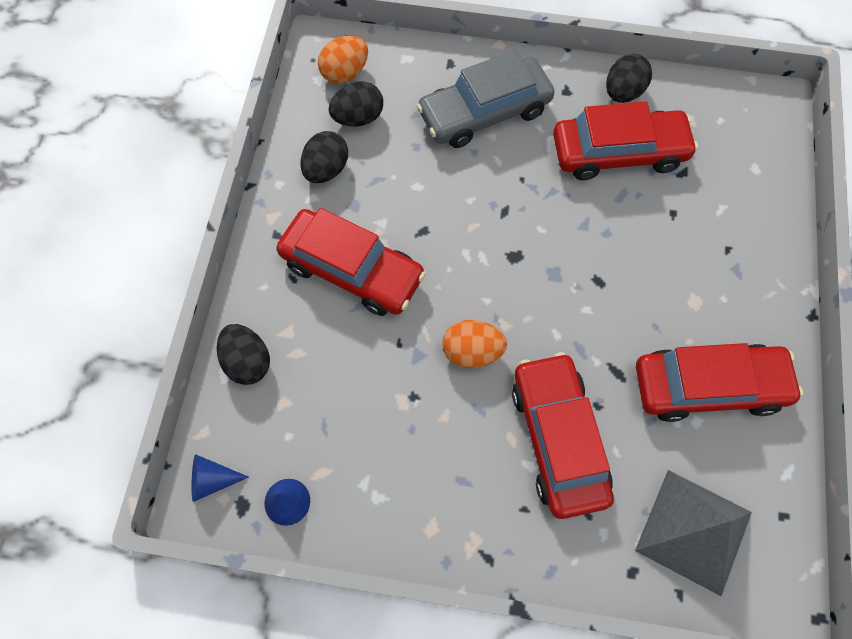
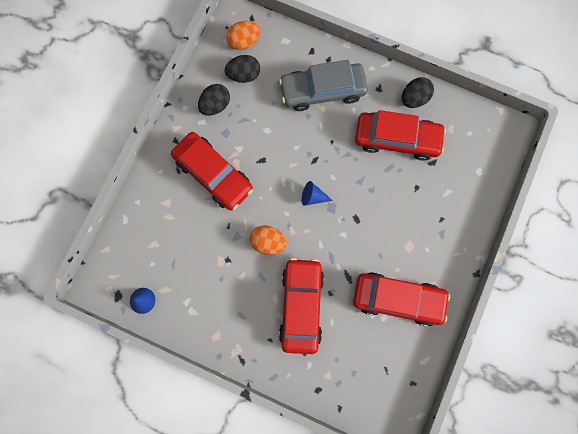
camera: 15 degrees right, 10 degrees up
blue cone [192,454,249,502] -> blue cone moved to [302,181,333,206]
black egg [217,324,270,385] -> none
grey pyramid [635,470,752,596] -> none

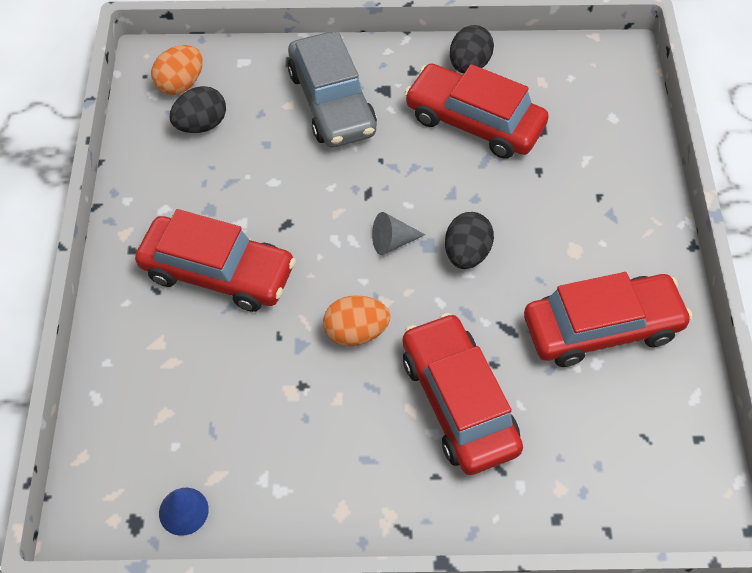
camera: 25 degrees left, 20 degrees down
black egg [198,84,230,116] -> black egg moved to [445,212,494,269]
grey car [279,60,368,111] -> grey car turned 75 degrees counterclockwise [288,32,377,147]
blue cone [302,181,333,206] -> grey cone [372,212,425,255]
red car [355,110,446,161] -> red car turned 135 degrees counterclockwise [405,64,549,159]

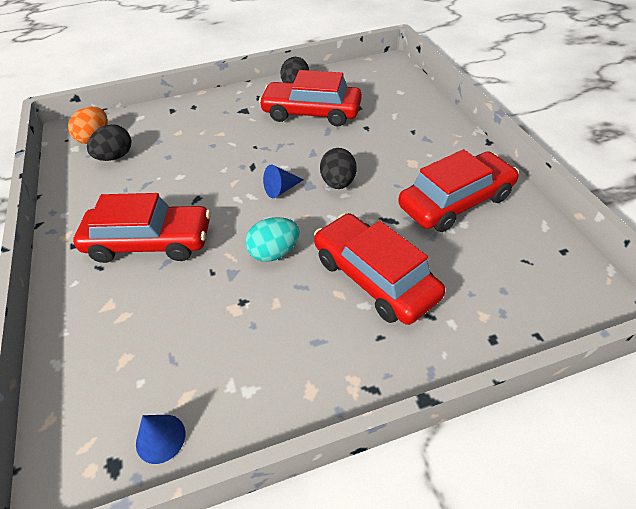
camera: 15 degrees left, 10 degrees down
grey car [288,32,377,147] -> none
orange egg [323,296,390,346] -> turquoise egg [245,217,300,262]
grey cone [372,212,425,255] -> blue cone [263,164,303,198]

